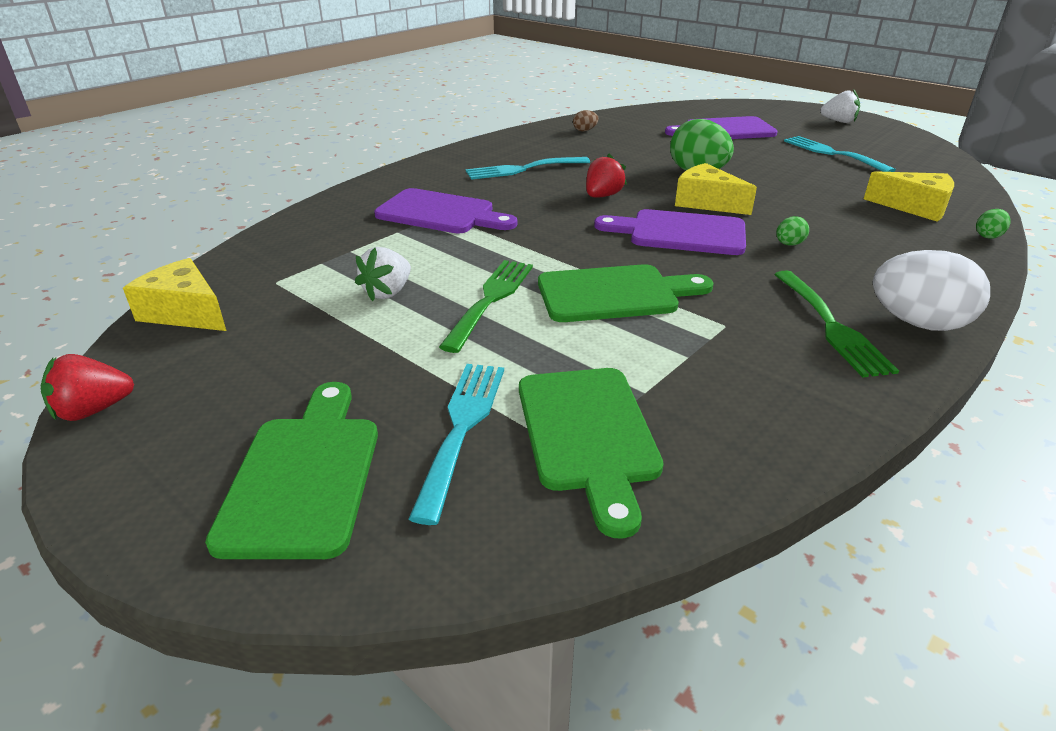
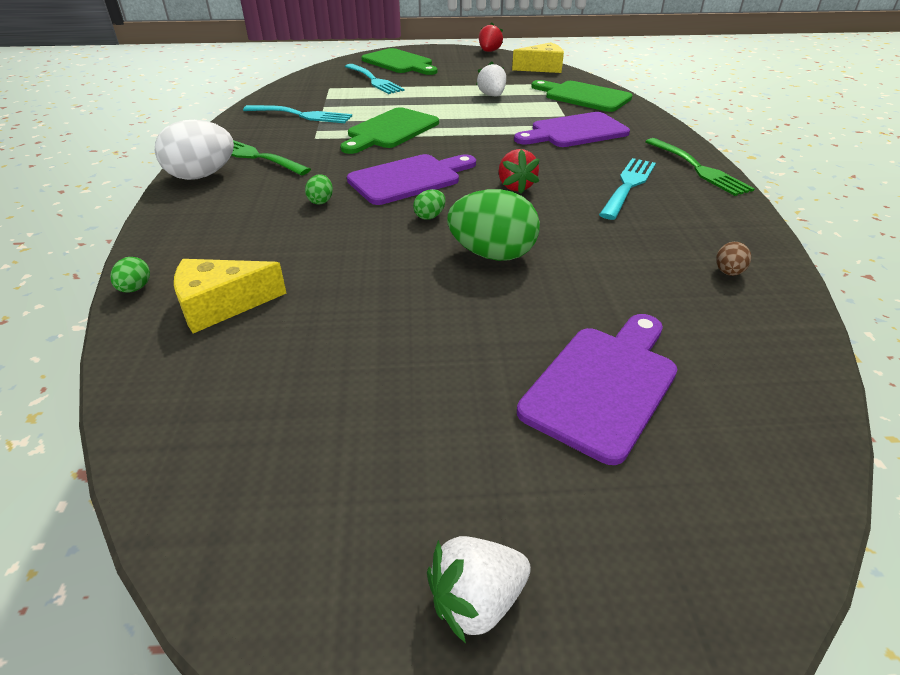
camera: 135 degrees right, 5 degrees up
green fork [439,260,533,353] -> green fork moved to [645,138,755,196]
green cutting board [519,368,664,538] -> green cutting board moved to [531,80,632,112]
yellow cheese [675,163,757,215] -> green egg [413,189,445,220]
turquoise fork [784,136,896,172] -> turquoise fork moved to [243,105,352,123]

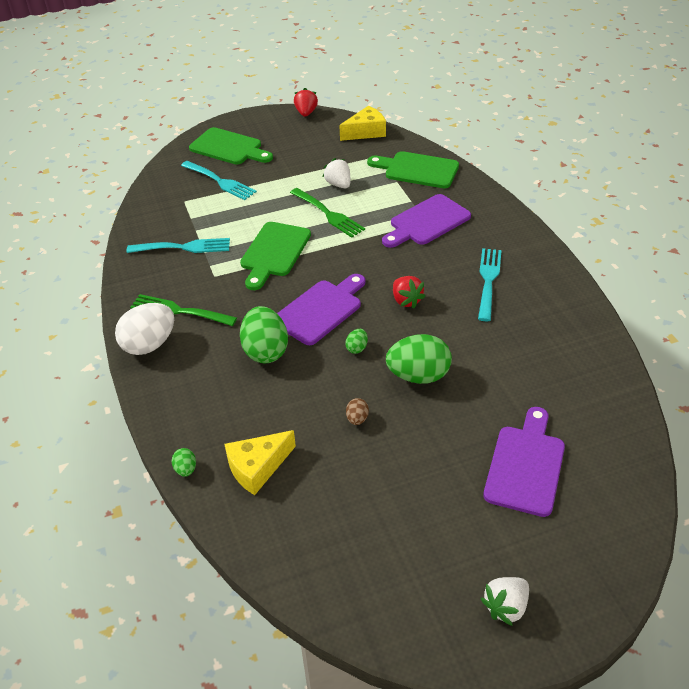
camera: 15 degrees left, 5 degrees up
green egg [305,174,333,205] -> green egg [240,306,288,363], size x2.23
green fork [645,138,755,196] -> green fork moved to [290,188,365,238]
brown egg [716,242,751,276] -> brown egg moved to [346,398,369,425]

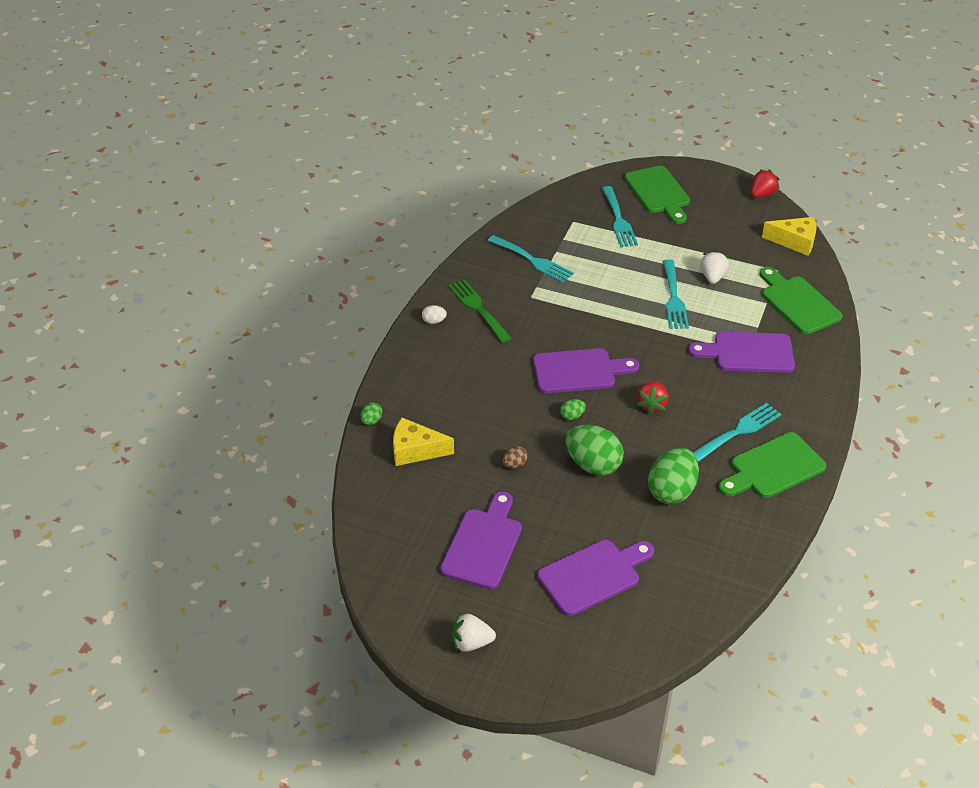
camera: 40 degrees right, 0 degrees up
white egg [115,303,174,355] -> white egg [422,305,447,324], size x0.45
green cutting board [240,222,311,290] -> green cutting board moved to [718,432,826,498]
green egg [240,306,288,363] -> green egg moved to [648,448,699,504]
green fork [290,188,365,238] -> turquoise fork [663,260,689,329]
none -> purple cutting board [440,491,522,589]

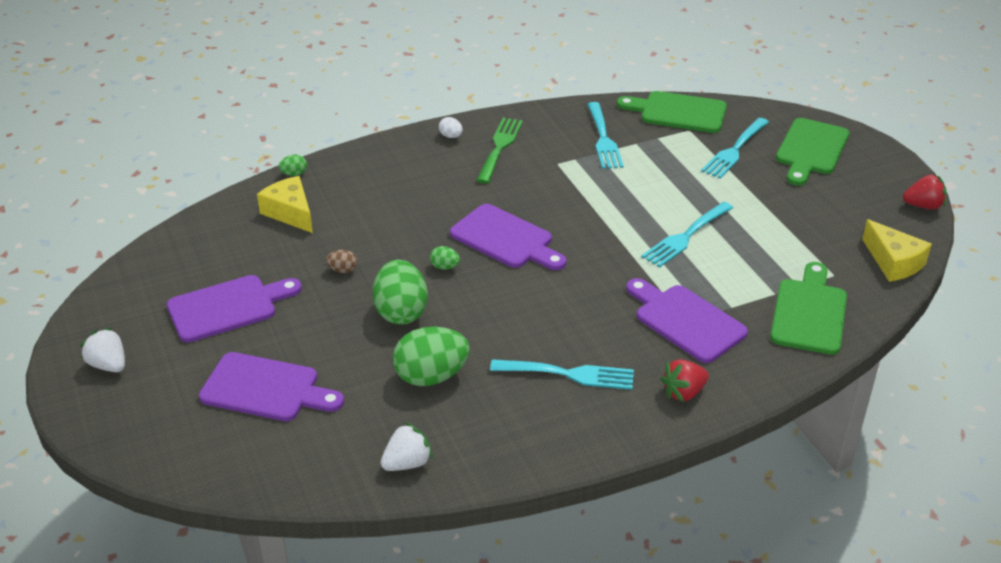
camera: 45 degrees right, 5 degrees down
red strawberry [637,381,669,414] -> red strawberry moved to [660,359,709,402]
white strawberry [700,250,729,284] -> white strawberry moved to [381,422,433,471]
green cutting board [718,432,826,498] -> green cutting board moved to [617,91,727,133]

